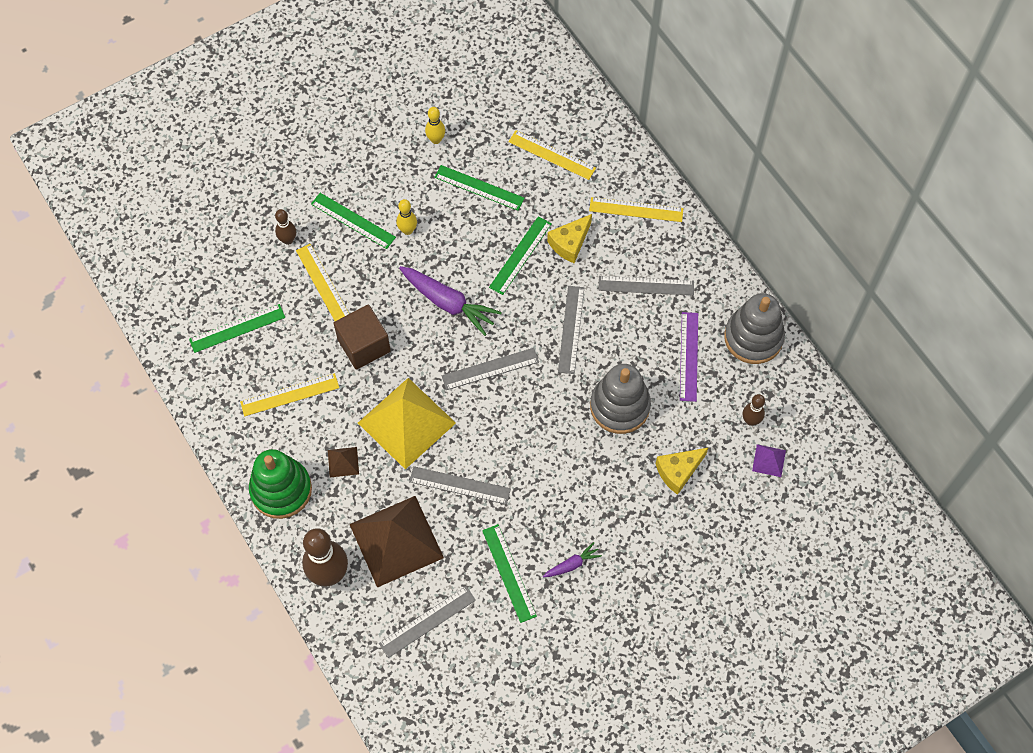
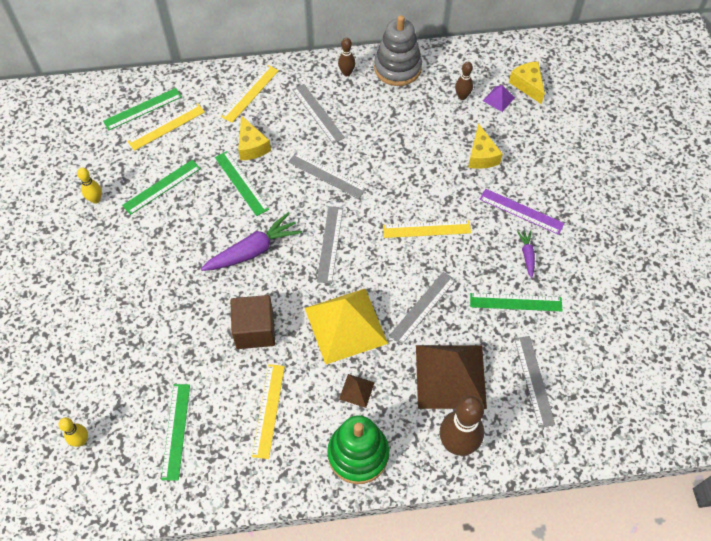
camera: 65 degrees left, 5 degrees down
brown bowling pin [275,209,296,245] -> brown bowling pin moved to [338,38,356,76]
yellow ruler [296,244,349,321] -> yellow ruler moved to [383,220,471,238]
green ruler [311,193,396,249] -> green ruler moved to [103,88,182,130]
yellow bowling pin [396,199,417,235] -> yellow bowling pin moved to [59,417,88,447]
grey stacking toy [590,364,651,434] -> none
grey ruler [598,276,694,295] -> grey ruler turned 60 degrees counterclockwise [292,84,345,144]
purple ruler [680,312,698,402] -> purple ruler moved to [479,189,565,235]
none -> yellow cheese [509,61,545,104]

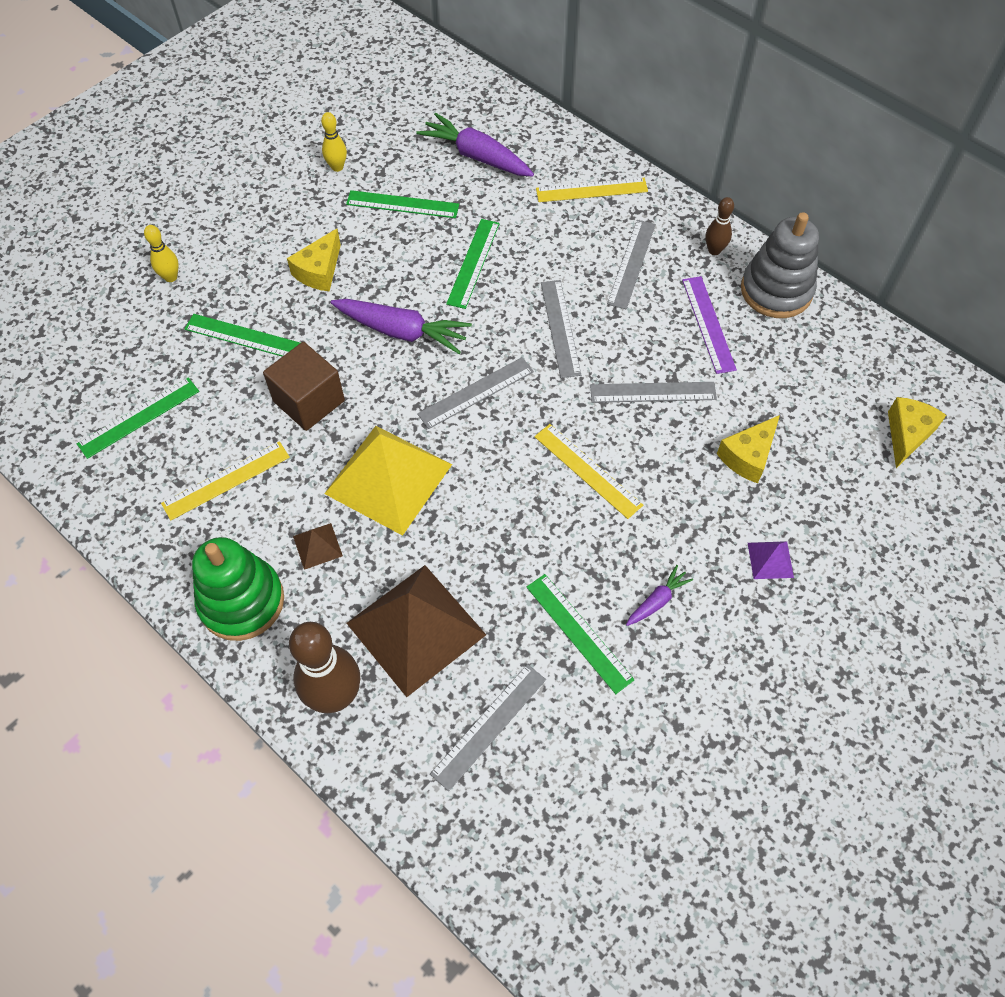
camera: 50 degrees right, 0 degrees up
yellow bowling pin [59,417,88,447] -> yellow bowling pin moved to [144,225,179,282]
green ruler [103,88,182,130] -> green ruler moved to [185,314,300,357]
yellow ruler [127,103,205,151] -> purple carrot [416,113,534,176]
yellow cheese [238,115,271,160] -> yellow cheese moved to [287,229,341,292]
grey ruler [389,272,456,345] -> grey ruler moved to [590,382,717,403]
brown bowling pin [455,62,473,100] -> none
purple ruler [479,189,565,235] -> purple ruler moved to [682,276,737,374]
purple pyramid [483,85,515,112] -> purple pyramid moved to [748,541,794,579]

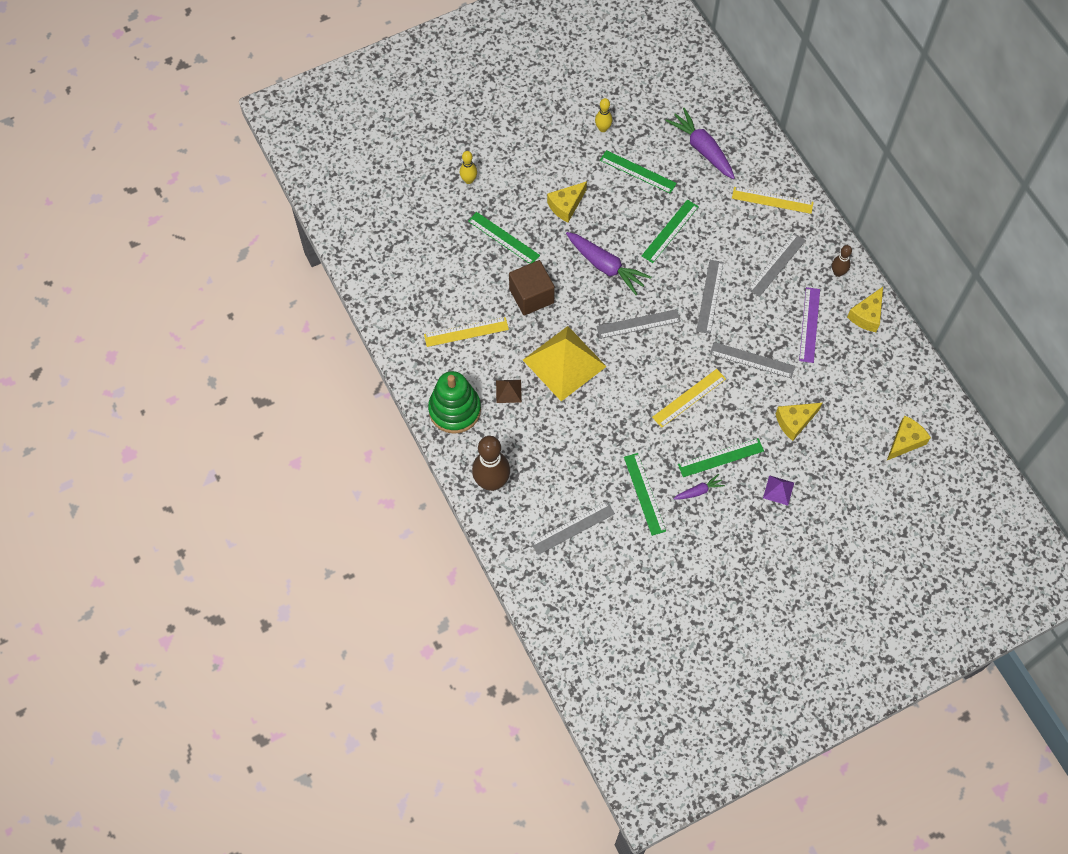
camera: 20 degrees right, 5 degrees up
green ruler [77,378,199,459] -> green ruler moved to [678,438,764,477]
brown pyramid [347,565,486,697] -> none
yellow ruler [534,424,643,519] -> yellow ruler turned 75 degrees clockwise [652,369,726,428]
grey stacking toy [741,212,819,318] -> yellow cheese [847,287,883,332]

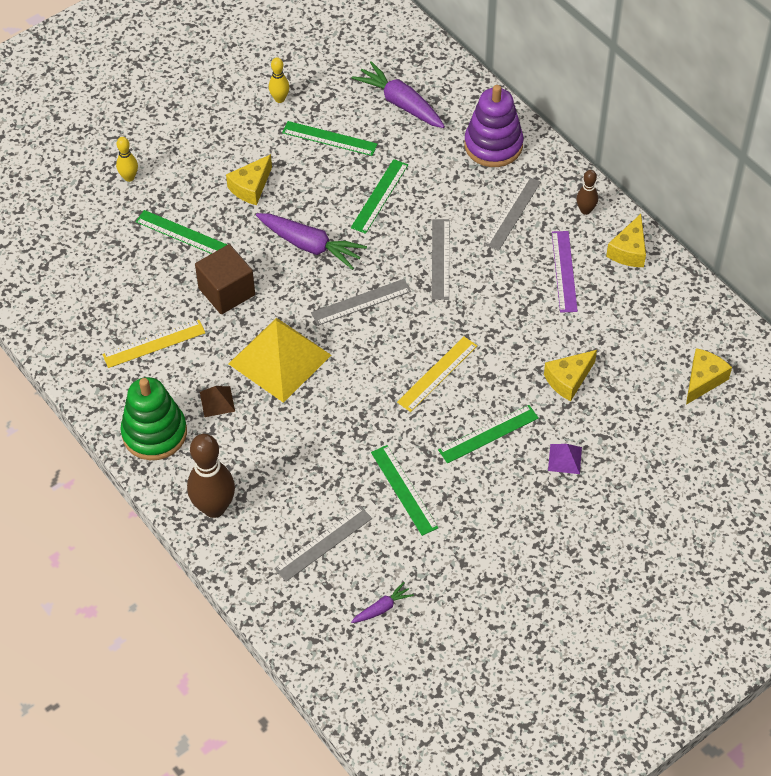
camera: 10 degrees left, 10 degrees down
purple carrot [673,474,725,500] -> purple carrot moved to [351,582,414,623]
grey ruler [710,342,795,379] -> none
yellow ruler [732,187,814,214] -> purple stacking toy [464,85,523,167]

